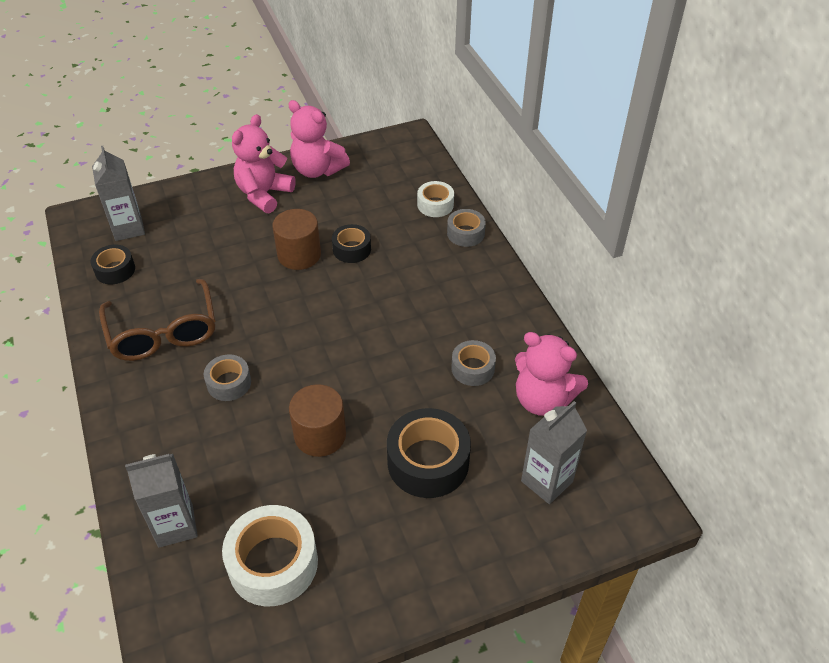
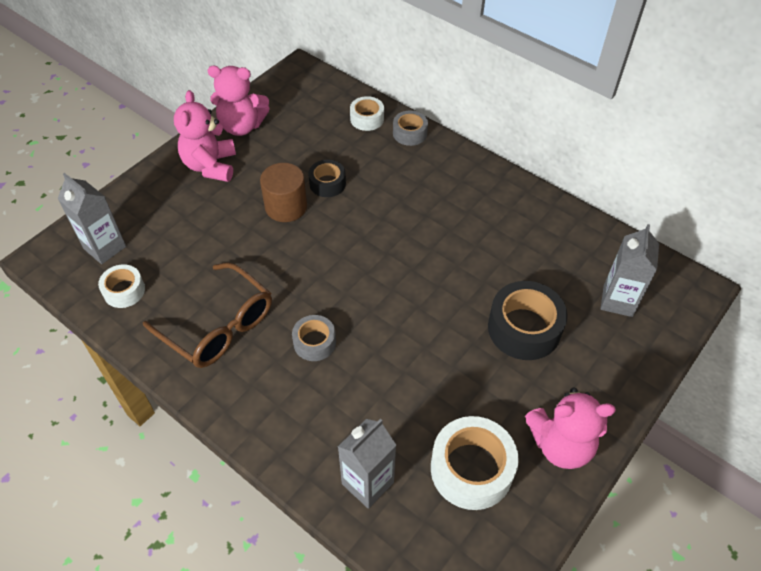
camera: 30 degrees left, 5 degrees up
black tape [91,245,135,284] -> white tape [98,264,145,308]
brown cylinder [289,384,346,457] -> none
grey tape [451,340,496,386] -> none
pink teddy bear [515,332,588,416] -> pink teddy bear moved to [525,387,616,469]

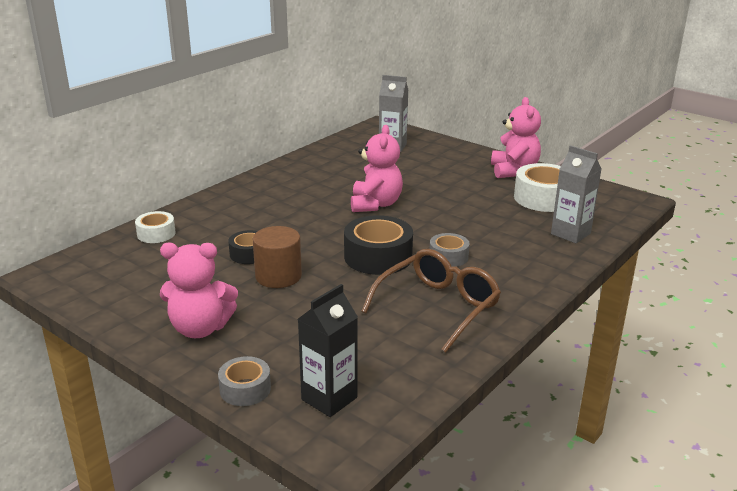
camera: 90 degrees left, 25 degrees down
grey carton [57,173,126,264] -> black carton [298,284,358,417]
white tape [98,264,145,308] -> none
pink teddy bear [207,66,270,136] -> pink teddy bear moved to [351,125,403,212]
grey tape [393,110,428,146] -> grey tape moved to [218,356,271,406]
black tape [488,281,568,360] -> black tape moved to [344,215,413,275]

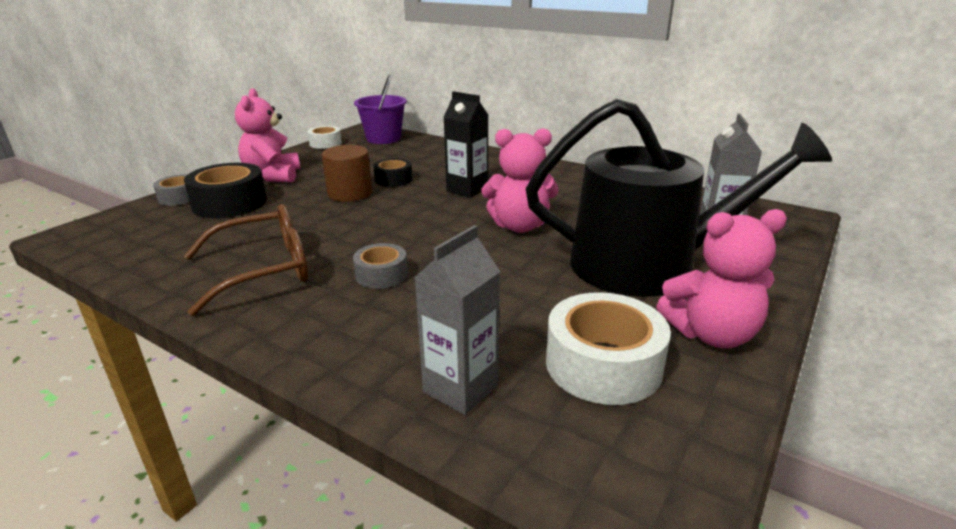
camera: 85 degrees right, 0 degrees up
white tape [135,211,176,243] -> white tape moved to [307,126,342,149]
black carton [298,284,358,417] -> black carton moved to [443,91,488,198]
black tape [344,215,413,275] -> black tape moved to [184,163,267,218]
brown glasses [361,249,501,353] -> brown glasses turned 60 degrees counterclockwise [184,204,308,316]
none -> purple bucket [354,74,407,144]
none -> black watering can [526,99,832,297]

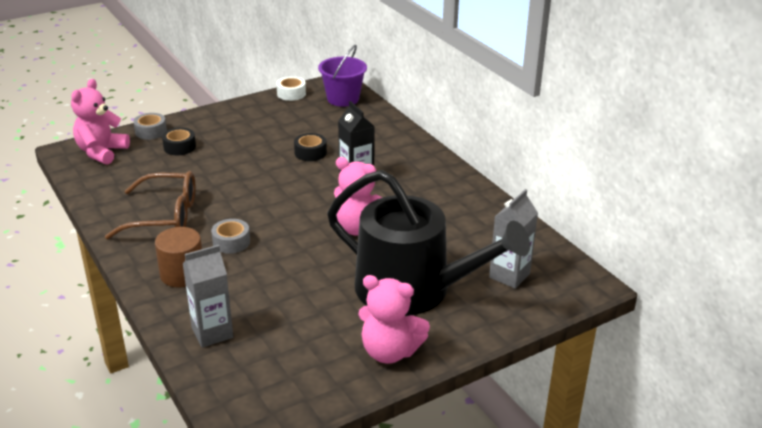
camera: 25 degrees right, 5 degrees up
black tape [184,163,267,218] -> black tape [162,128,196,155], size x0.58
pink teddy bear [235,88,300,182] -> pink teddy bear moved to [71,79,130,165]
brown cylinder [322,145,372,202] -> brown cylinder moved to [155,227,202,287]
white tape [546,292,671,405] -> none

